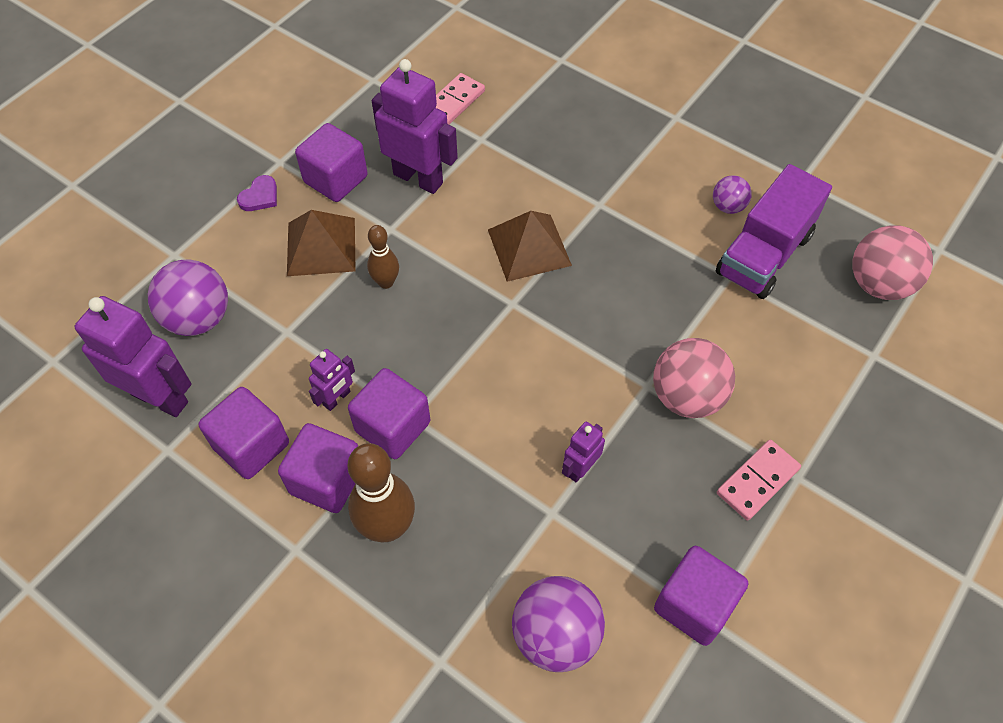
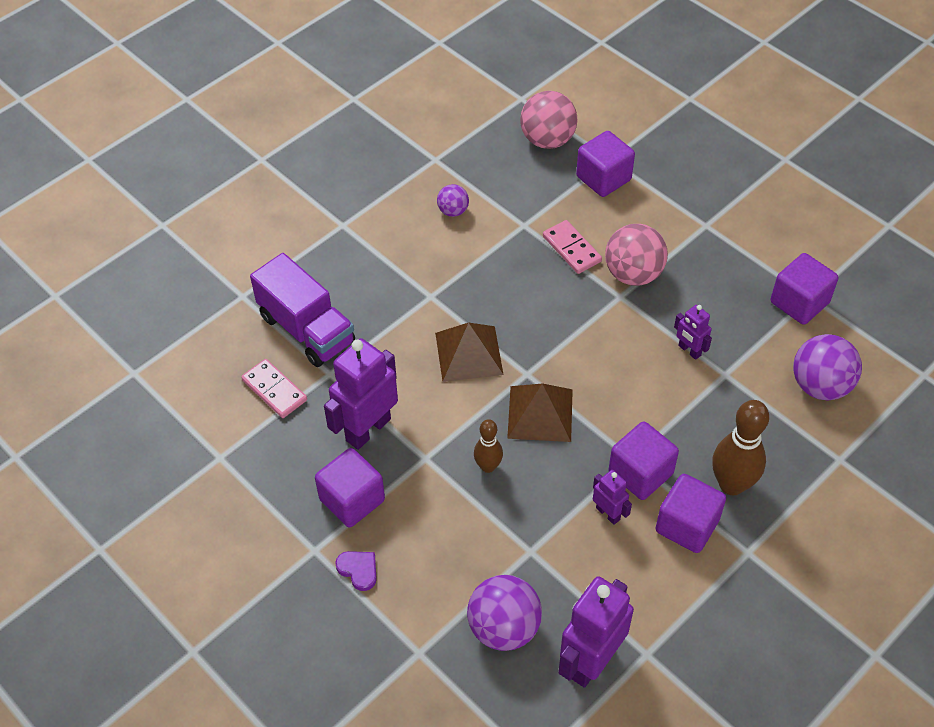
camera: 80 degrees left, 5 degrees down
purple cube [198,387,289,479] -> purple cube moved to [576,131,635,197]
brown pyramid [287,210,355,276] -> brown pyramid moved to [507,383,573,442]
purple truck [715,164,832,299] -> purple truck moved to [250,253,355,367]
pink domino [717,440,801,520] -> pink domino moved to [543,220,602,274]

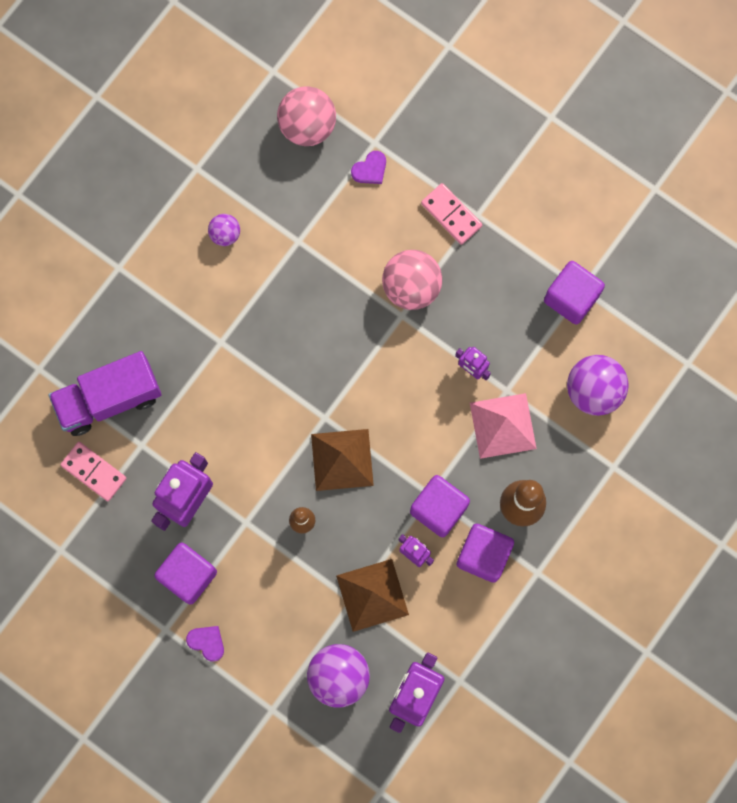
camera: 10 degrees left, 25 degrees up
purple truck [250,253,355,367] -> purple truck turned 120 degrees clockwise [49,351,162,436]
brown pyramid [435,322,504,382] -> brown pyramid moved to [336,559,409,632]
pink domino [543,220,602,274] -> pink domino moved to [421,183,482,245]
purple cube [576,131,635,197] -> purple heart [351,151,386,184]
none -> pink pyramid [470,393,537,459]

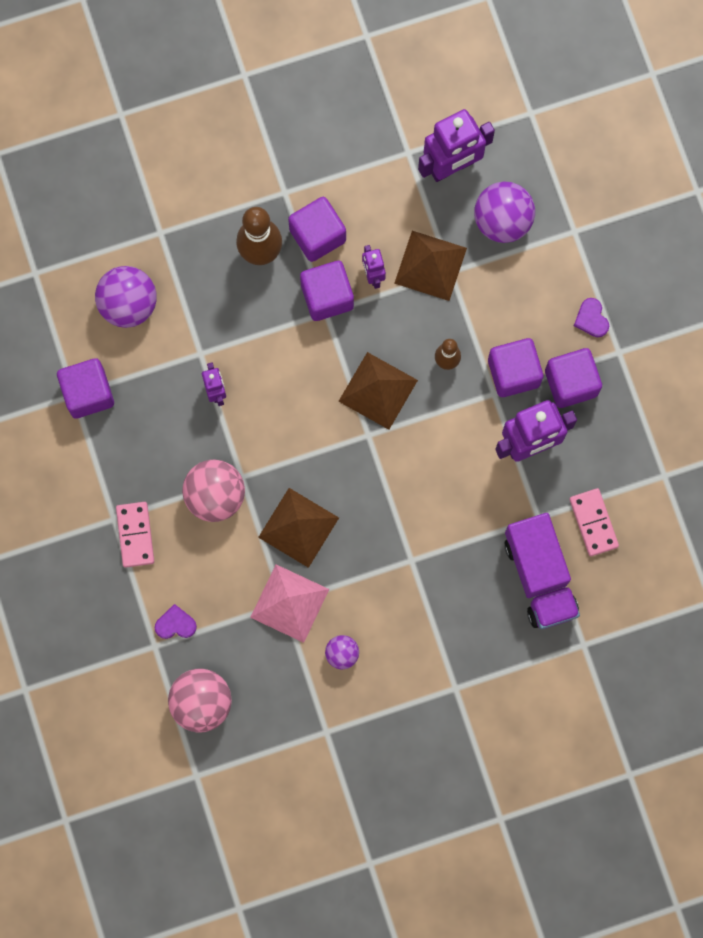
camera: 145 degrees left, 0 degrees up
purple truck [49,351,162,436] -> purple truck turned 60 degrees clockwise [505,513,580,629]
pink pyramid [470,393,537,459] -> pink pyramid moved to [250,564,329,643]
none -> brown pyramid [258,488,339,568]
none -> purple cube [488,338,543,397]

